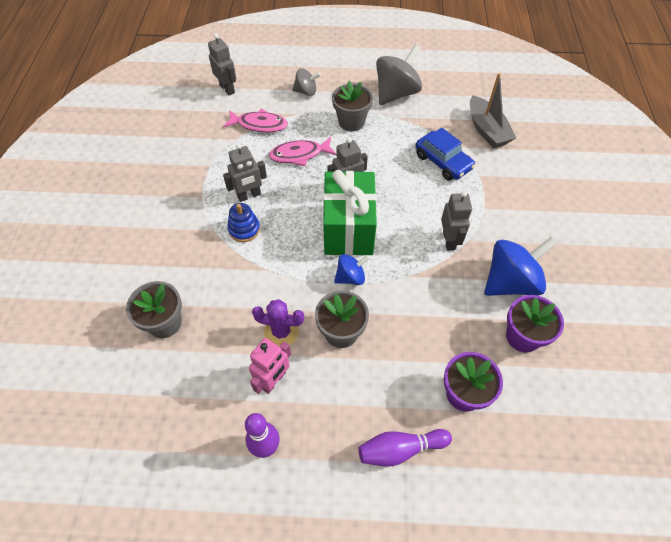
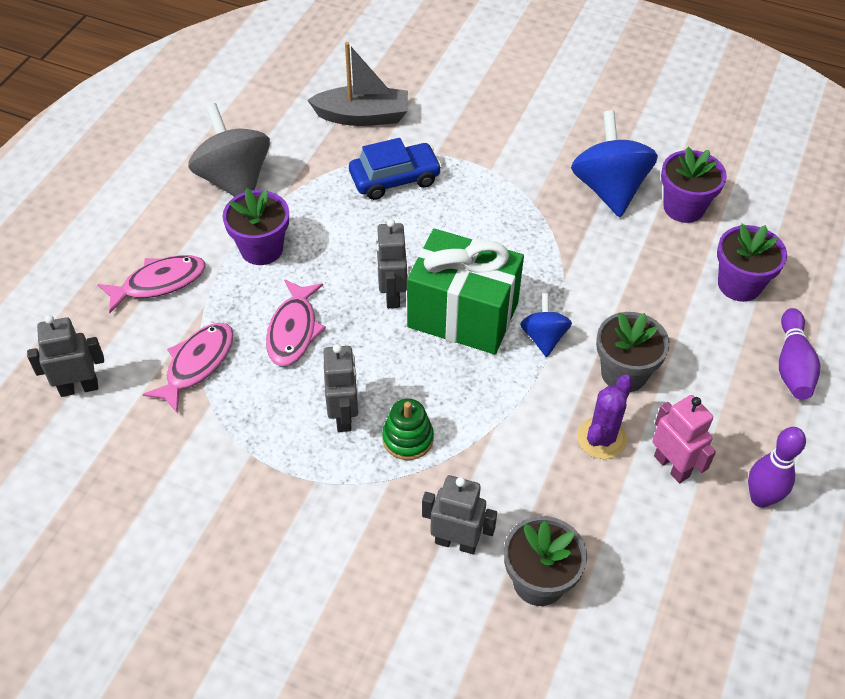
camera: 70 degrees left, 5 degrees down
blue stacking toy [227,203,260,242] -> green stacking toy [382,398,434,460]
grey spinning top [292,68,321,96] -> pink fish [98,255,205,313]
grey flower pot [332,81,373,131] -> purple flower pot [223,188,289,265]
grey robot [441,191,472,251] -> grey robot moved to [422,475,497,554]

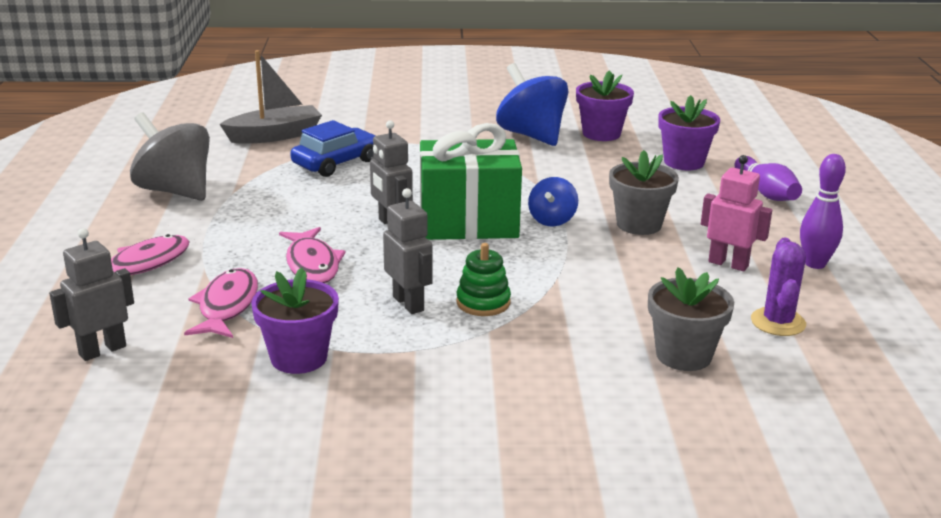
camera: 25 degrees left, 25 degrees down
purple flower pot [223,188,289,265] -> purple flower pot moved to [251,267,339,374]
grey robot [422,475,497,554] -> none
blue spinning top [520,293,572,357] -> blue spinning top turned 135 degrees counterclockwise [528,177,578,226]
purple cactus [577,375,633,459] -> purple cactus moved to [751,238,806,336]

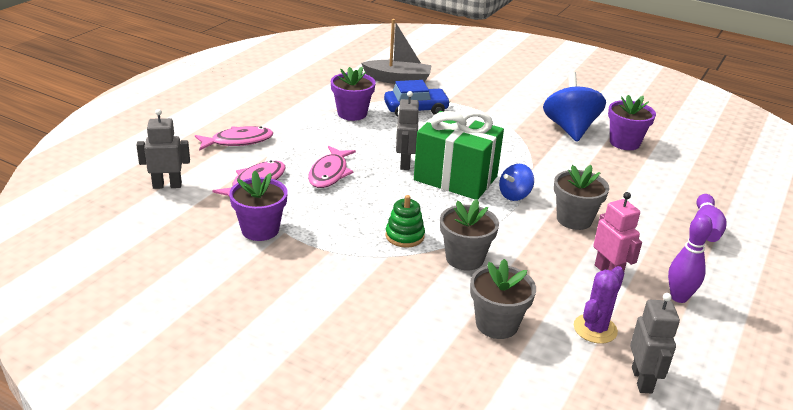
camera: 30 degrees right, 5 degrees up
grey spinning top [130,112,210,201] -> none
grey robot [383,188,433,314] -> grey robot moved to [630,293,680,393]
purple flower pot [658,95,720,170] -> purple flower pot moved to [331,67,376,121]
none -> grey flower pot [440,199,499,270]

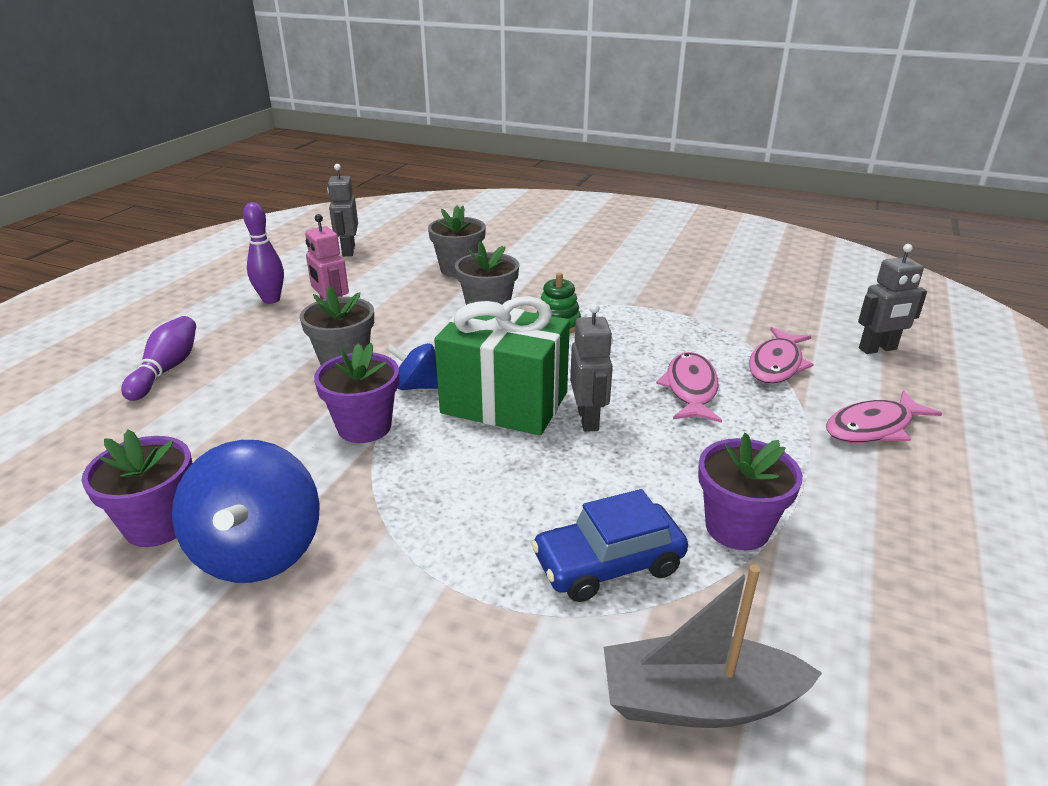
camera: 175 degrees right, 0 degrees up
purple flower pot [229,170,288,241] -> purple flower pot moved to [314,343,399,443]
blue spinning top [499,164,534,201] -> blue spinning top turned 120 degrees counterclockwise [386,343,438,390]
purple cactus [574,266,624,344] -> none

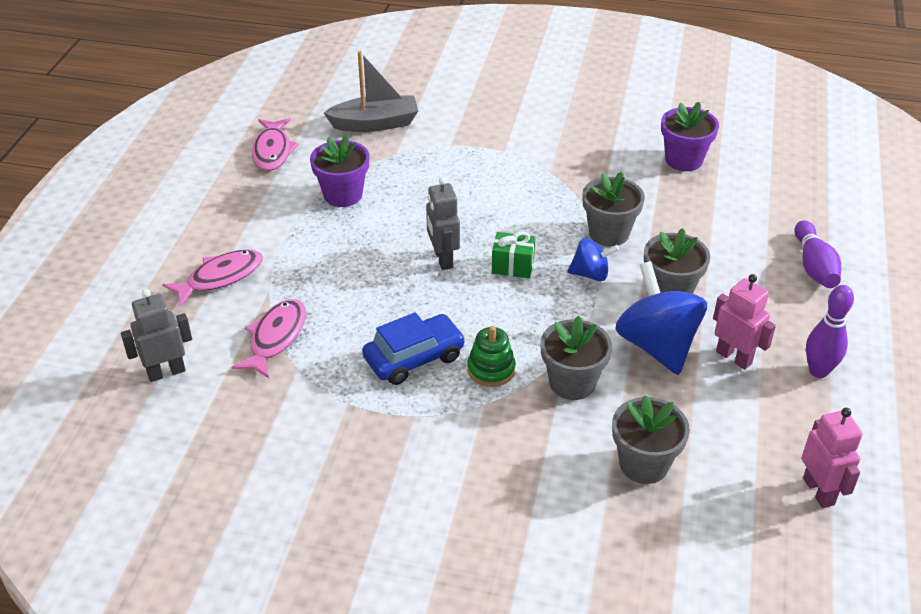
camera: 170 degrees right, 10 degrees up
blue spinning top [172,440,320,583] -> blue spinning top moved to [615,261,707,375]
purple flower pot [314,343,399,443] -> grey flower pot [583,172,645,246]
grey robot [327,164,358,256] -> pink robot [801,408,863,508]
green gift [434,296,570,435] -> green gift [492,232,535,278], size x0.44
blue car [531,489,688,602] -> blue car moved to [362,312,466,385]
pink fish [656,352,722,423] -> pink fish moved to [252,118,299,171]

